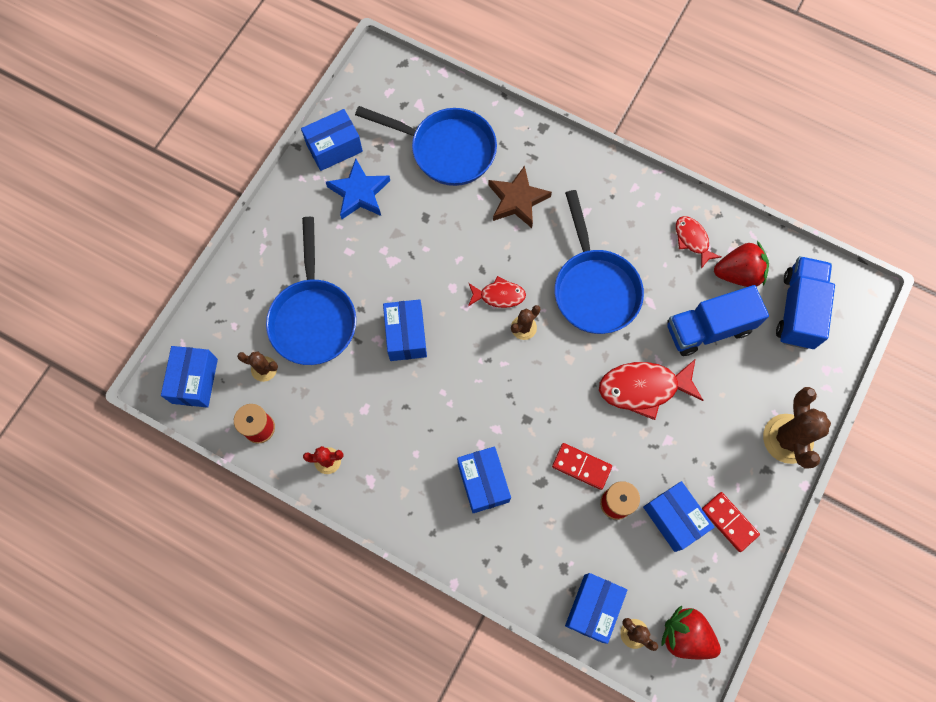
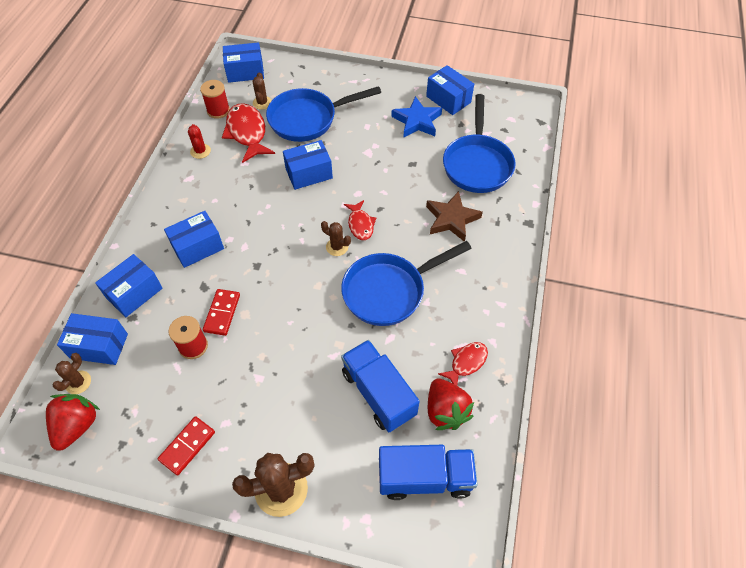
camera: 75 degrees right, 15 degrees down
red fish [599,359,704,420] -> red fish moved to [222,103,275,163]
blue box [643,481,715,552] -> blue box moved to [95,254,163,317]

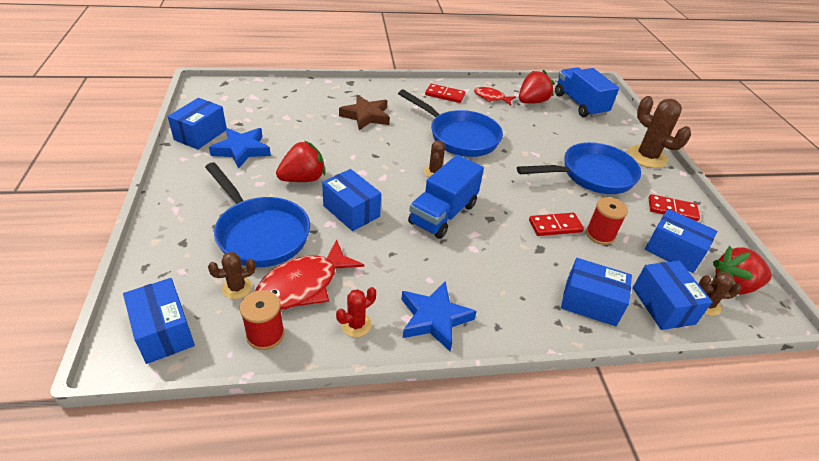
camera: 115 degrees left, 15 degrees down
blue box [164,211,224,268] -> blue box moved to [645,209,717,273]
blue truck [341,340,420,432] -> blue truck moved to [408,155,484,239]
red fish [344,200,376,240] -> none
blue pan [443,94,516,193] -> blue pan moved to [517,142,641,194]
none -> red strawberry [276,140,325,182]
none -> blue star [401,281,477,351]
none -> red domino [425,84,465,103]

